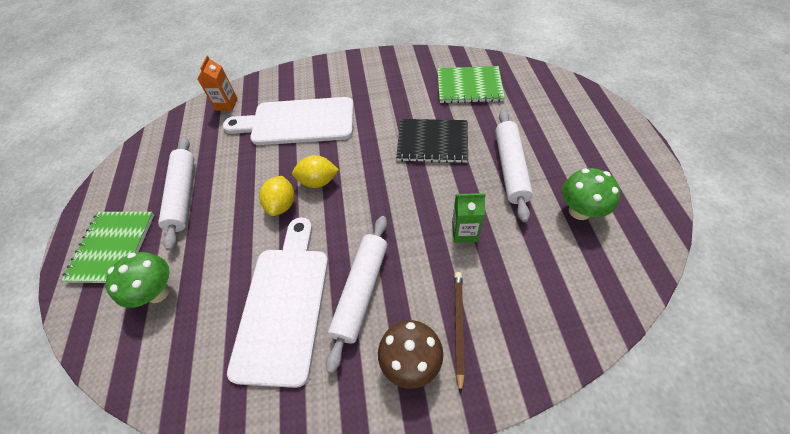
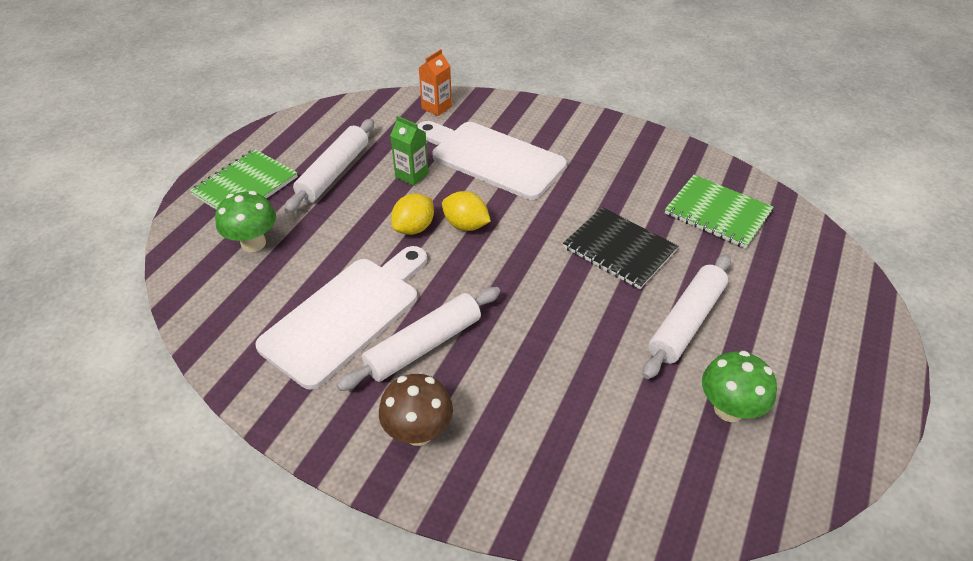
camera: 30 degrees right, 10 degrees down
green carton [452,193,486,243] -> green carton moved to [390,116,429,186]
brown pencil [454,272,465,394] -> none

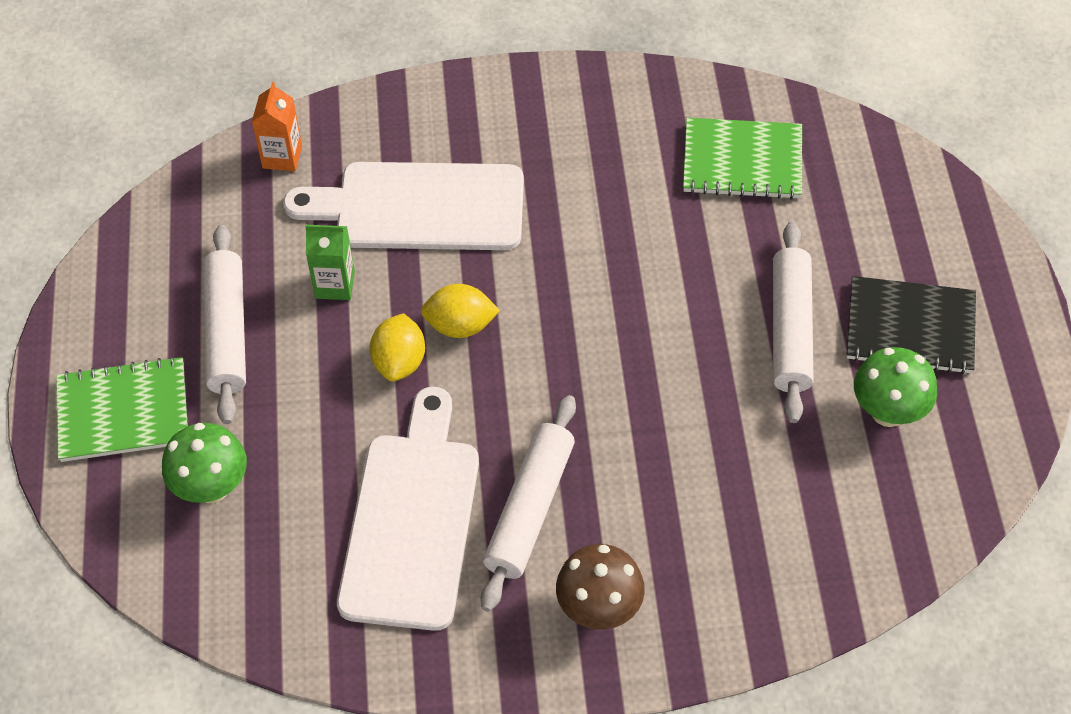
camera: 30 degrees left, 10 degrees up
green notebook [190,149,298,210] -> green notebook turned 75 degrees clockwise [56,356,188,462]
black notebook [563,207,678,289] -> black notebook moved to [847,276,976,374]

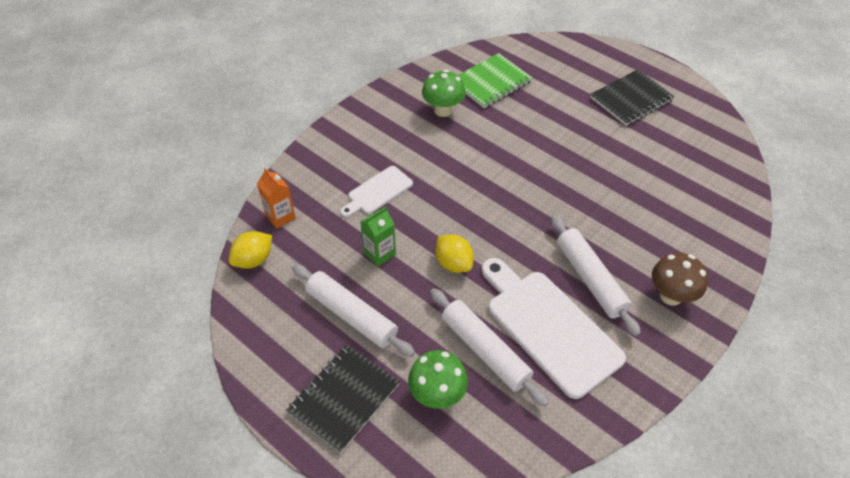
camera: 45 degrees left, 5 degrees down
green notebook [56,356,188,462] -> black notebook [286,345,400,454]
white cutting board [283,162,524,250] -> white cutting board [340,166,413,217], size x0.53
yellow lemon [421,284,500,338] -> yellow lemon moved to [229,231,272,269]
white rolling pin [773,222,814,423] -> white rolling pin moved to [430,288,549,407]
green mushroom [854,347,937,427] -> green mushroom moved to [422,70,466,117]

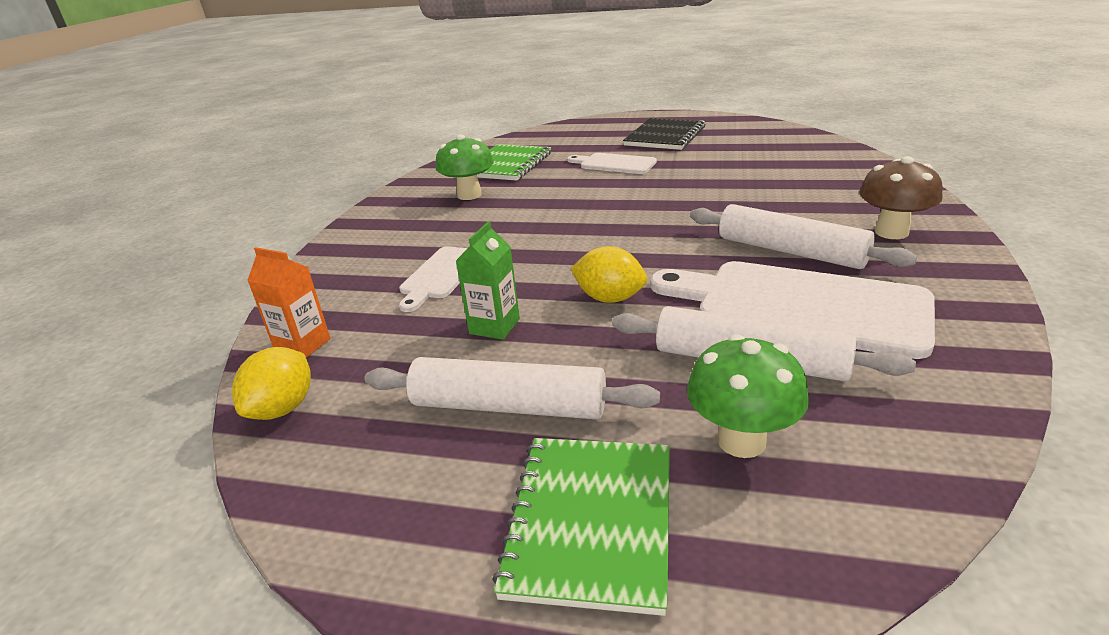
camera: 25 degrees left, 20 degrees down
black notebook [286,345,400,454] -> green notebook [492,438,670,616]
none -> white cutting board [567,153,657,174]

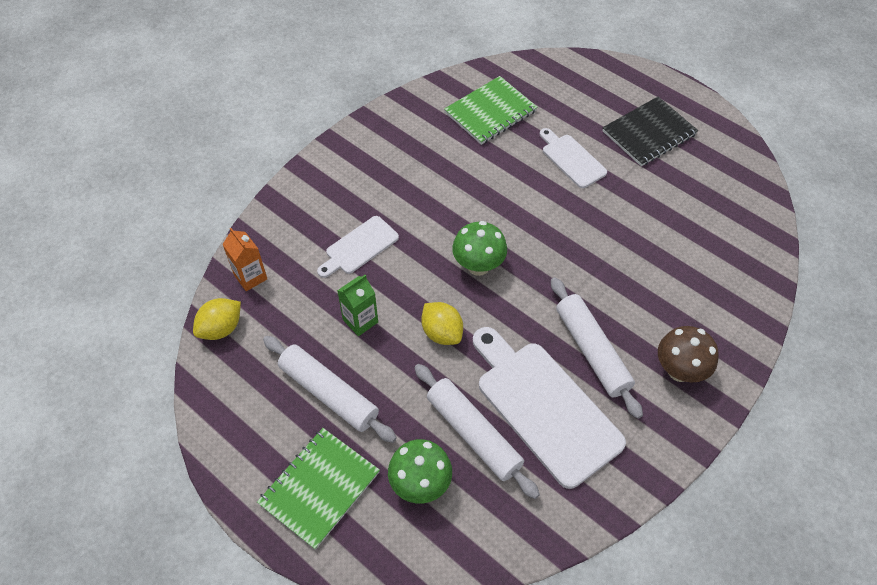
camera: 25 degrees right, 25 degrees up
green mushroom [436,134,494,200] -> green mushroom moved to [452,221,507,276]

